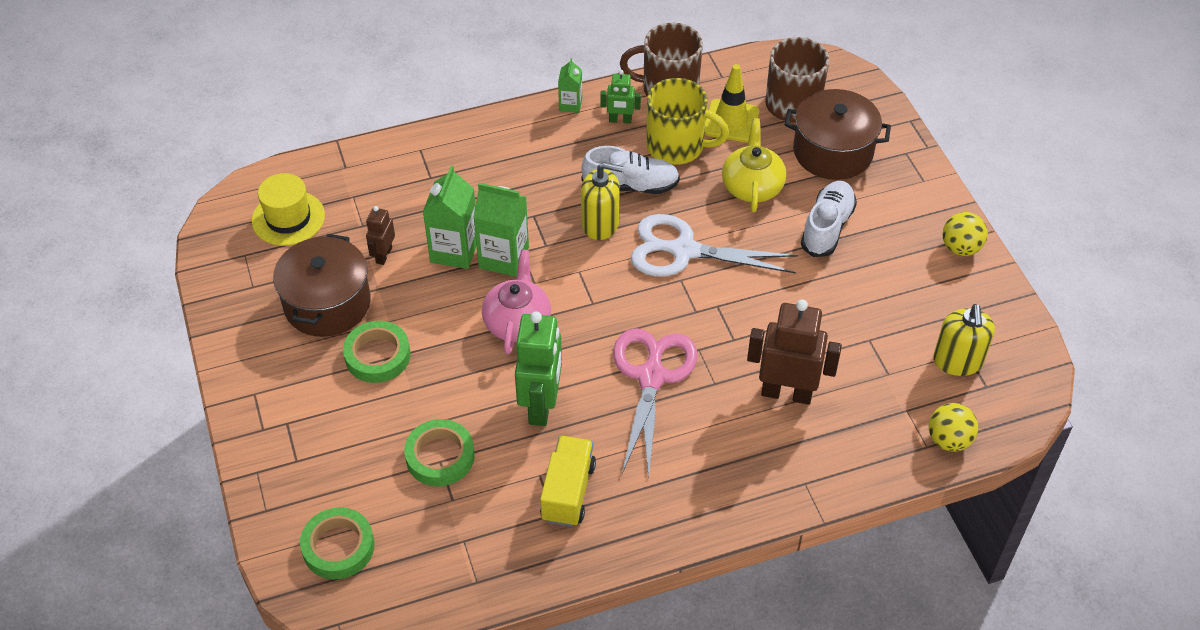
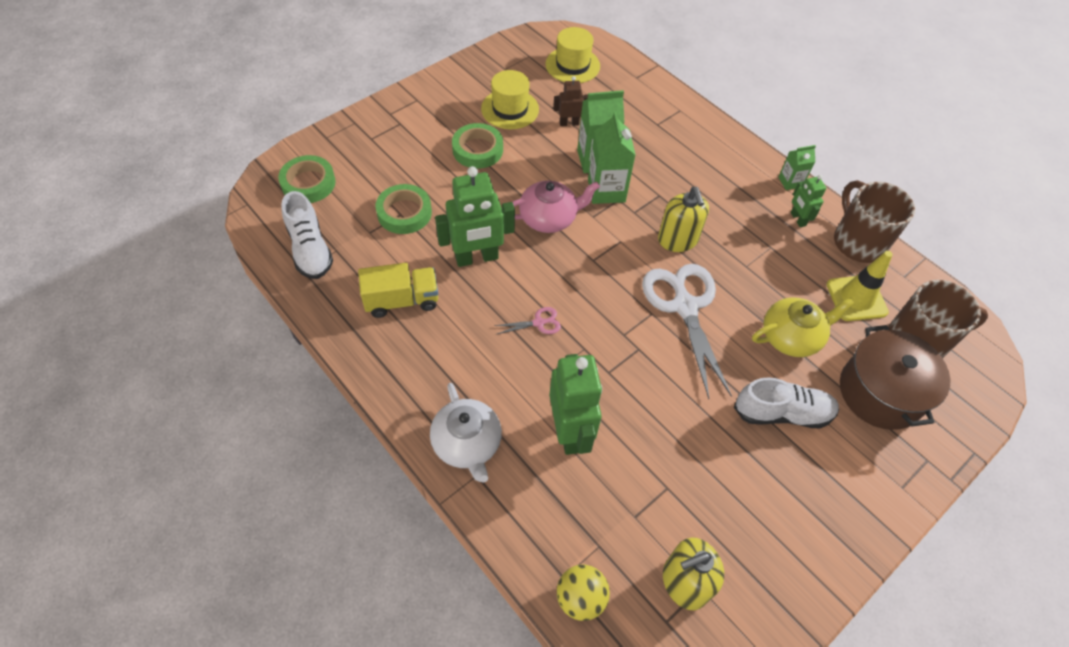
camera: 65 degrees right, 5 degrees up
brown pot [273,234,371,337] -> yellow hat [481,70,539,129]
white shoe [581,146,680,194] -> white shoe moved to [281,191,333,279]
pink scissors [613,328,697,478] -> pink scissors [494,307,561,334], size x0.42
yellow mug [646,78,729,165] -> none
brown robot [747,299,842,405] -> green robot [549,354,602,455]
yellow ball [942,212,988,256] -> none
none -> white teapot [430,383,502,483]

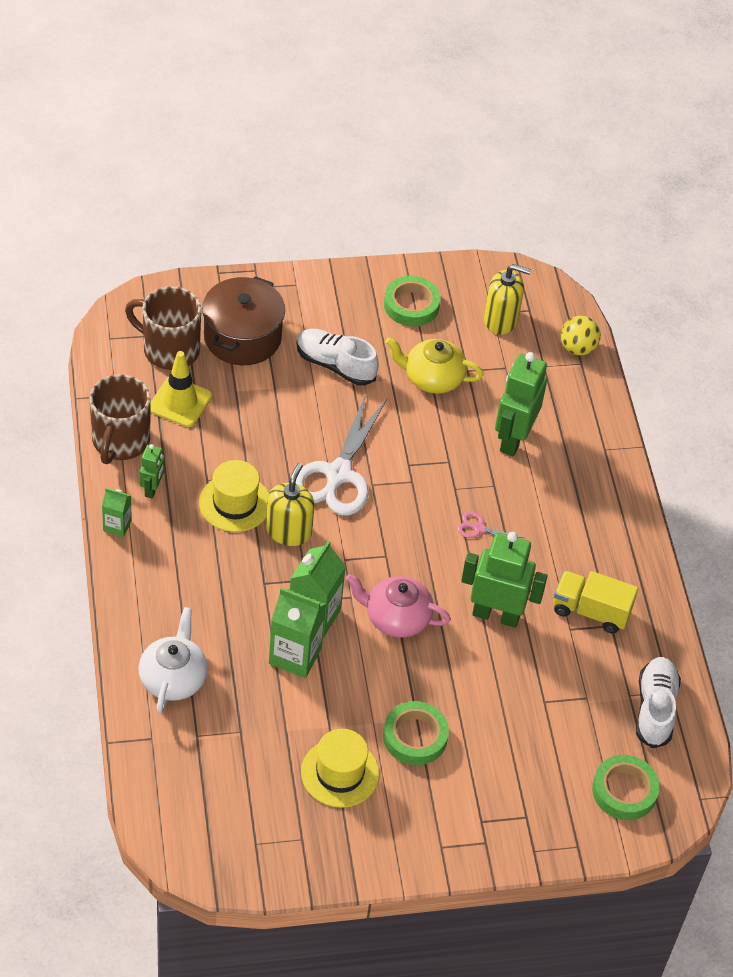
camera: 150 degrees left, 5 degrees down
green tape [376,184,432,234] -> green tape moved to [384,276,441,326]
white teapot [430,383,502,483] -> white teapot moved to [138,607,208,713]
yellow hat [545,27,600,83] -> yellow hat moved to [199,460,269,532]
brown robot [553,76,588,126] -> none
yellow teapot [752,297,855,357] -> yellow teapot moved to [385,337,484,394]

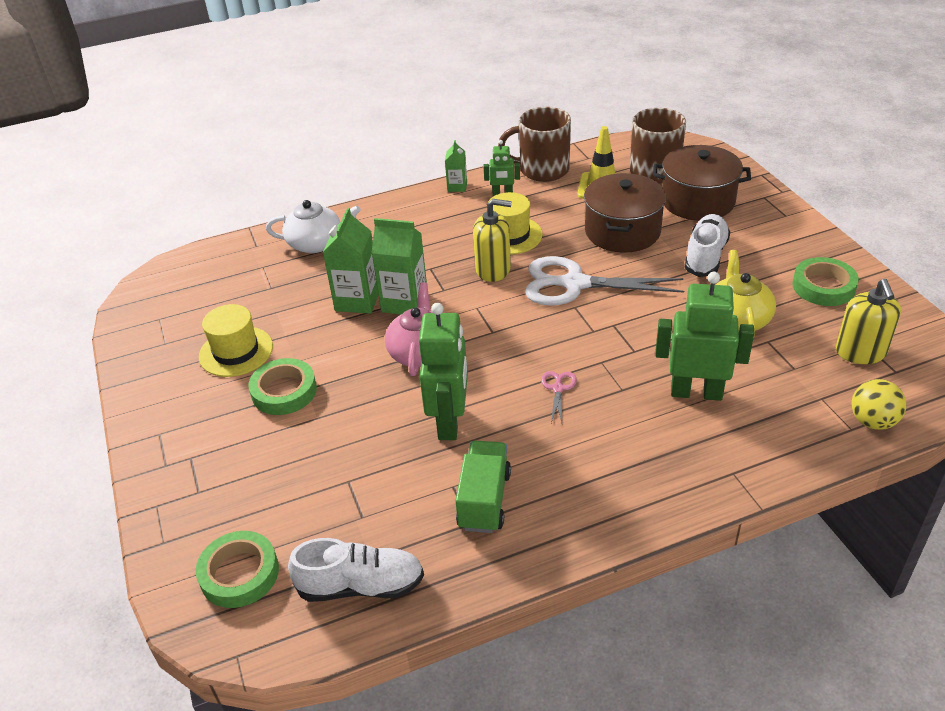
camera: 85 degrees right, 10 degrees down
yellow truck [553,570,638,634] -> green truck [455,441,511,533]
none -> brown pot [584,173,666,253]

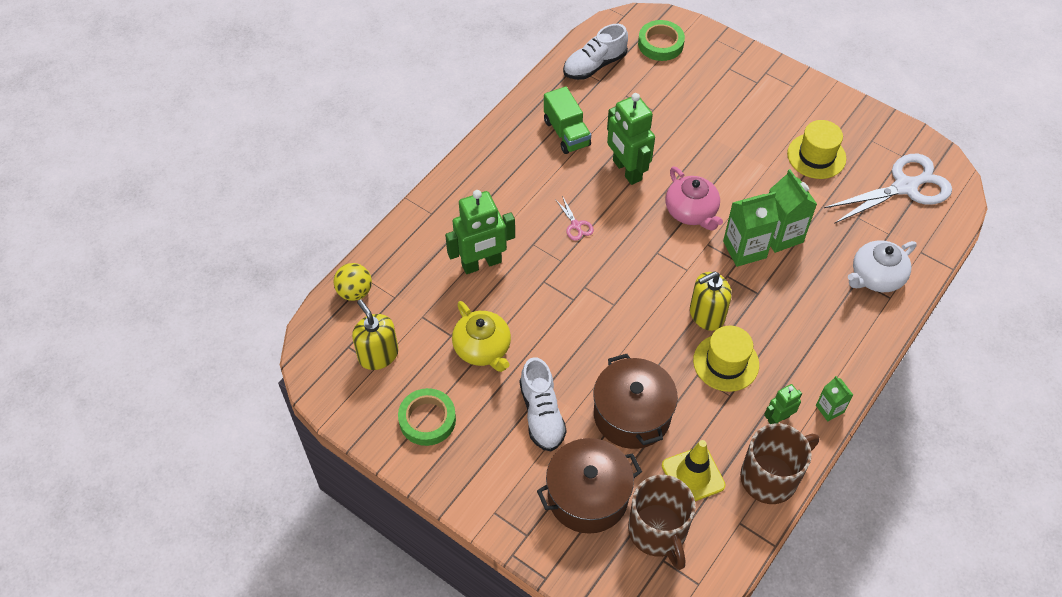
camera: 145 degrees right, 15 degrees up
green tape [248,358,317,415] -> none
white scissors [525,256,684,306] -> white scissors moved to [824,154,952,224]

